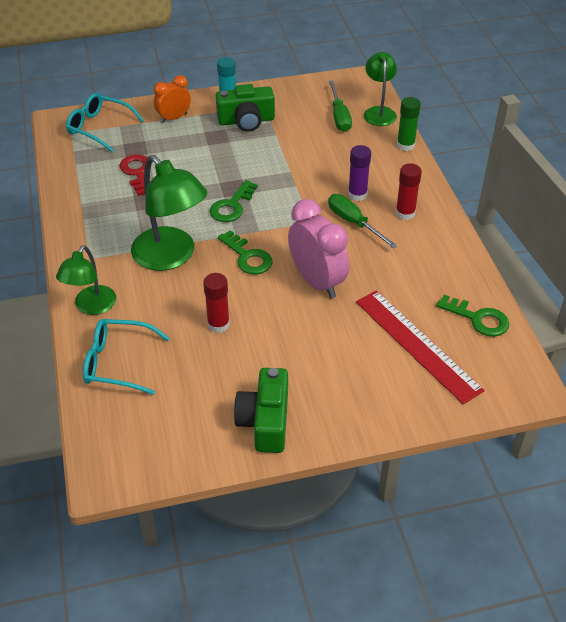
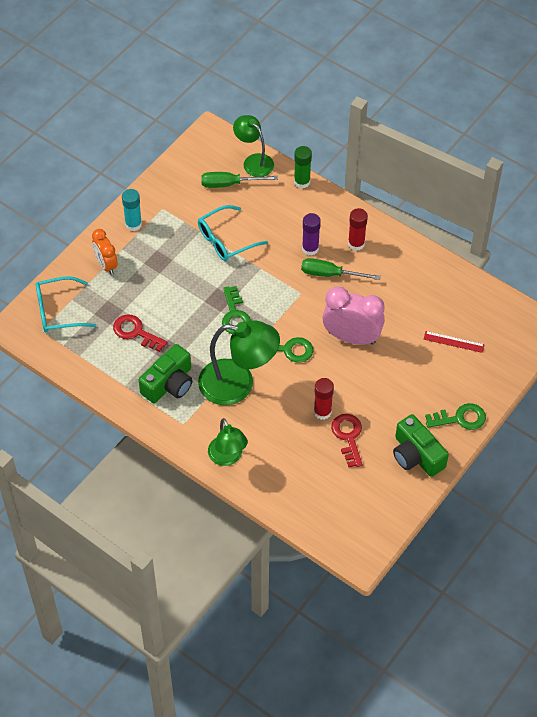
camera: 40 degrees left, 10 degrees up
turquoise glasses [83,319,169,395] -> turquoise glasses moved to [198,205,268,261]
orange clock [154,75,191,123] -> orange clock turned 45 degrees counterclockwise [92,229,118,275]
green camera [216,84,275,132] -> green camera moved to [139,344,193,403]
green screwdriver [329,80,352,132] -> green screwdriver turned 135 degrees clockwise [201,172,278,188]
red ruler [356,290,485,405] -> red ruler [424,331,485,353], size x0.48
green key [436,295,509,337] -> green key moved to [425,403,486,430]
none -> red key [331,414,363,467]

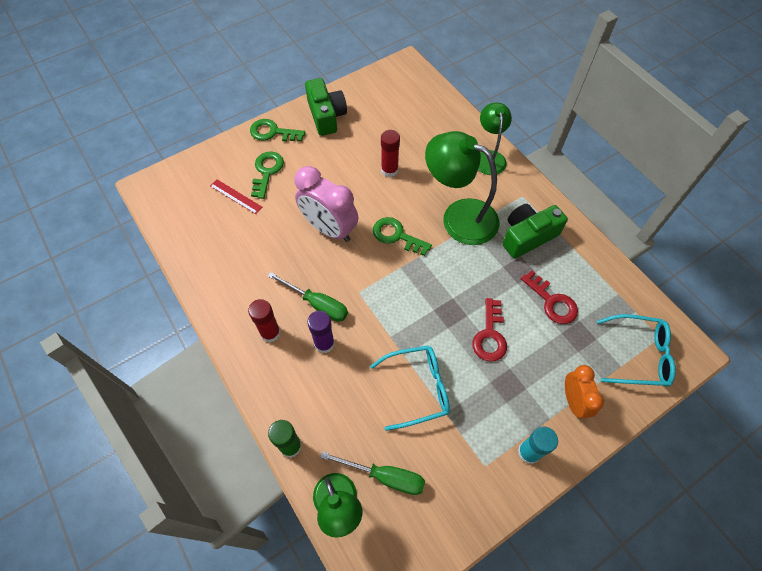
camera: 160 degrees left, 5 degrees up
green key [222,286,251,334] -> green key moved to [251,152,284,199]
red key [331,414,363,467] -> red key moved to [473,298,507,362]

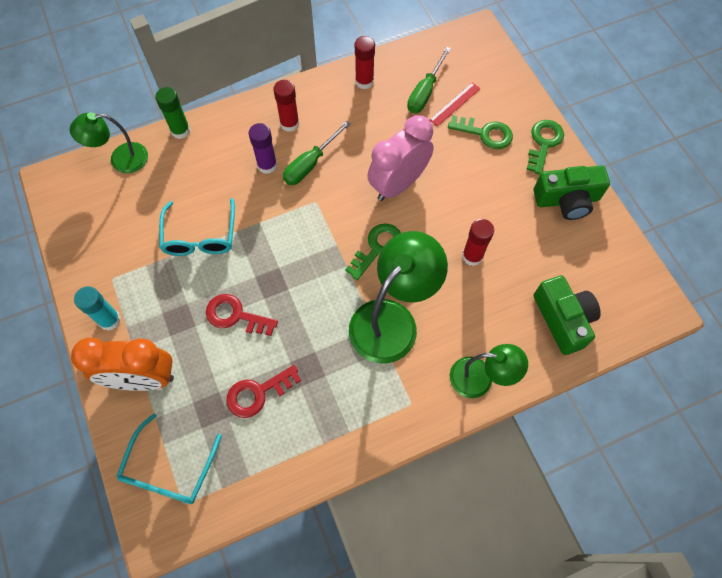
camera: 100 degrees right, 5 degrees up
green screwdriver [320,451,425,495] -> green screwdriver moved to [407,47,451,113]
green camera [503,204,568,259] -> green camera moved to [534,275,601,355]
orange clock [565,365,604,419] -> orange clock [71,338,174,391], size x1.65
none -> red glue stick [355,36,375,89]

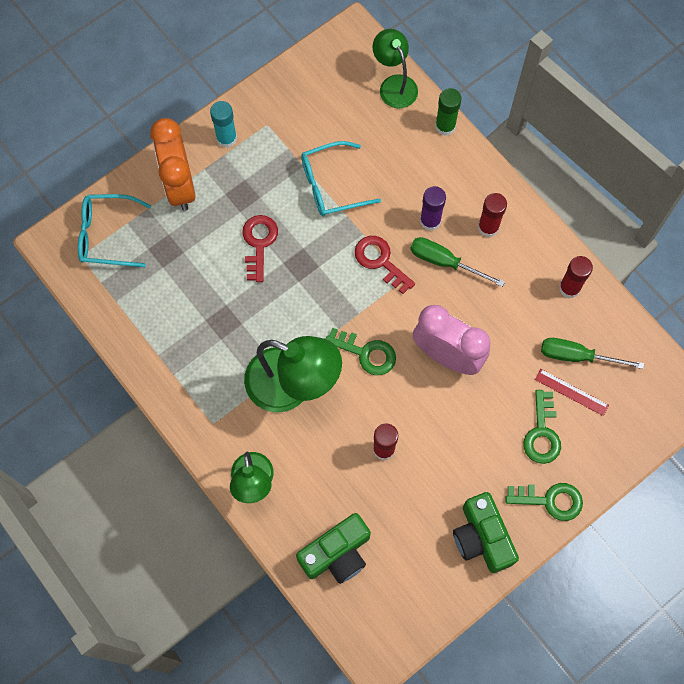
camera: 75 degrees right, 5 degrees up
red key [227,365,301,418] -> red key moved to [355,236,415,294]

